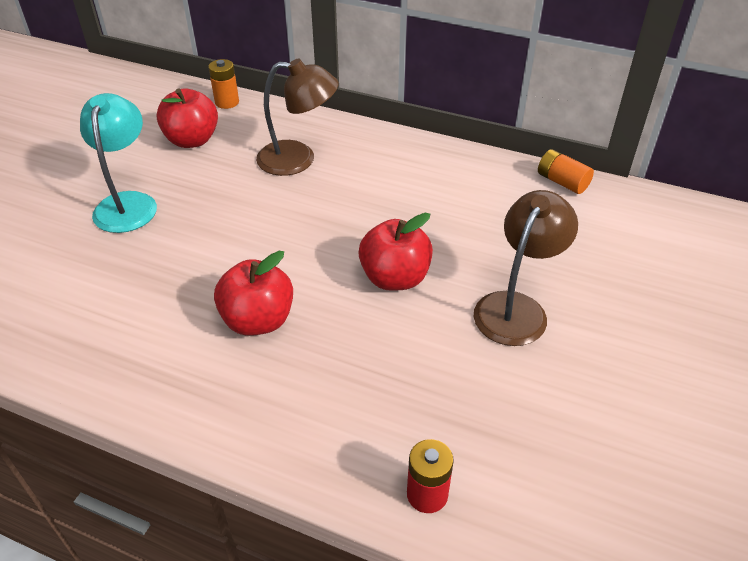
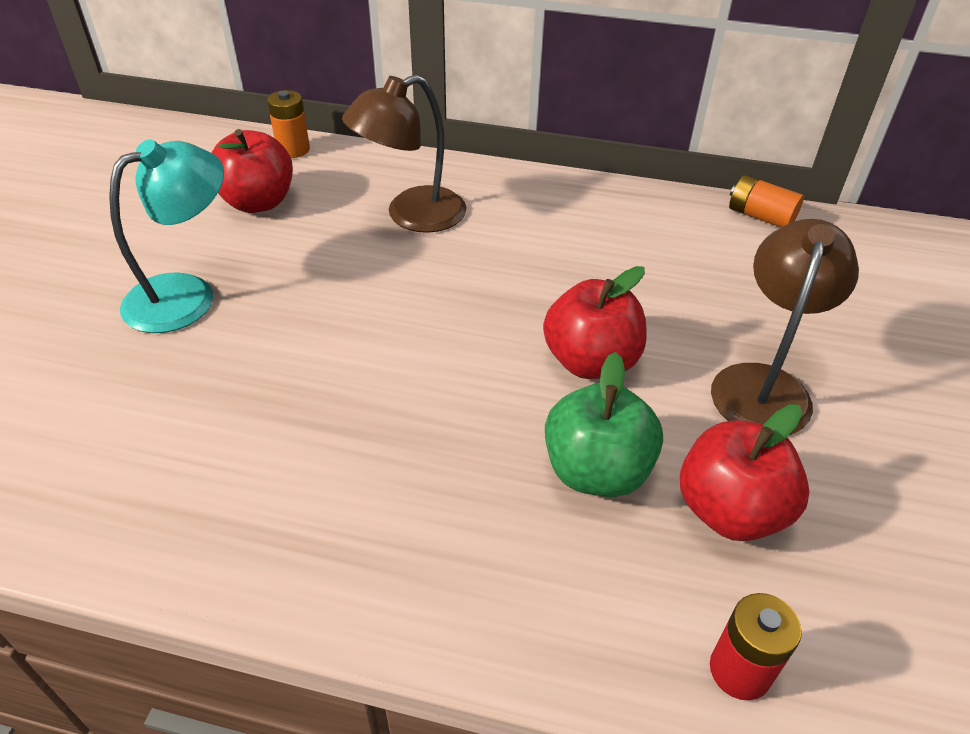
camera: 10 degrees left, 0 degrees up
turquoise lamp [80,93,157,233] -> turquoise lamp turned 60 degrees clockwise [109,139,224,333]
red apple [214,251,293,336] -> red apple moved to [680,404,810,541]
brown lamp [256,59,339,176] -> brown lamp turned 150 degrees clockwise [342,75,467,233]
none -> green apple [545,352,663,497]

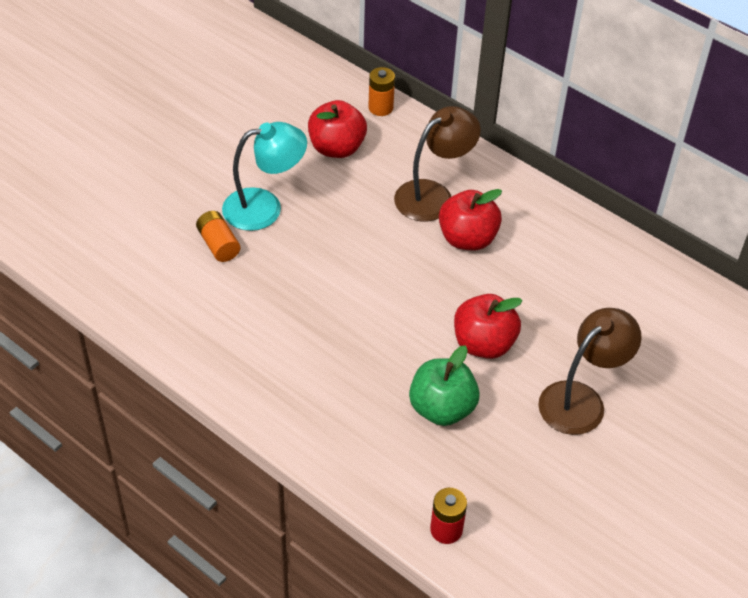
camera: 25 degrees right, 5 degrees up
brown lamp [342,75,467,233] -> brown lamp turned 150 degrees clockwise [394,106,481,222]
red apple [680,404,810,541] -> red apple moved to [439,189,502,250]
orange battery [729,175,804,227] -> orange battery moved to [196,211,240,262]

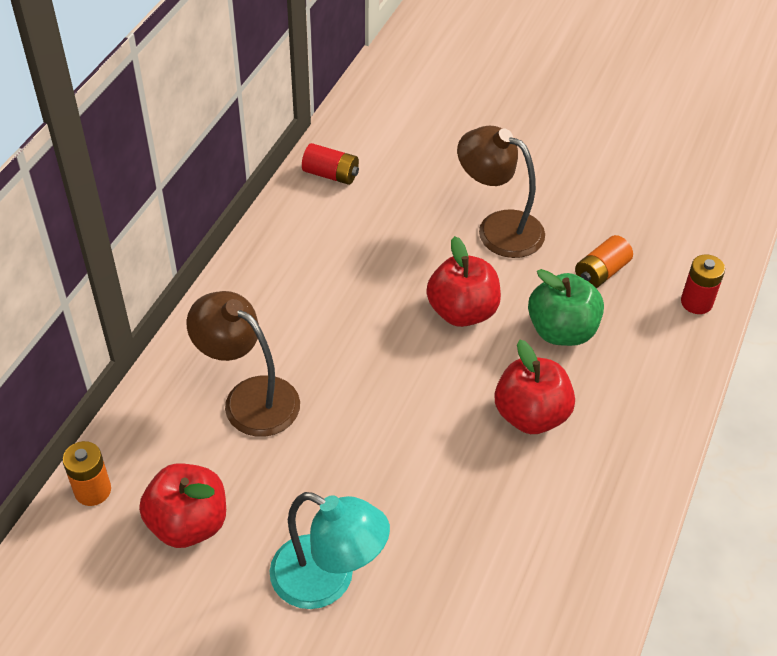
camera: 105 degrees left, 0 degrees up
orange battery [196,211,240,262] -> orange battery moved to [575,235,633,288]
turquoise lamp [222,122,307,231] -> turquoise lamp turned 150 degrees clockwise [269,492,390,609]
red apple [439,189,502,250] -> red apple moved to [494,340,575,434]
none -> red battery [302,143,359,185]

